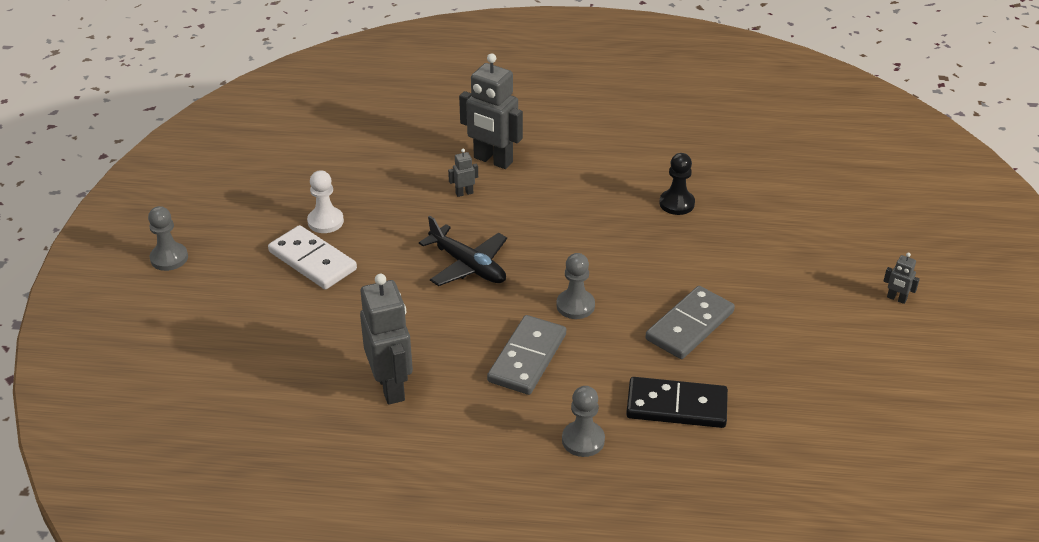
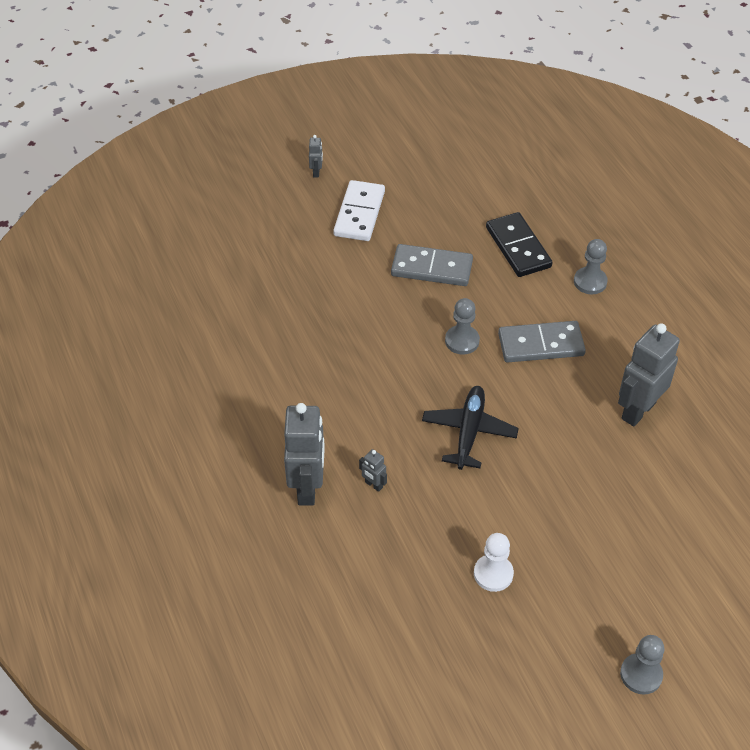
camera: 120 degrees left, 10 degrees up
white domino [268,225,357,289] -> white domino moved to [333,180,385,241]
black pawn [659,153,695,215] -> none

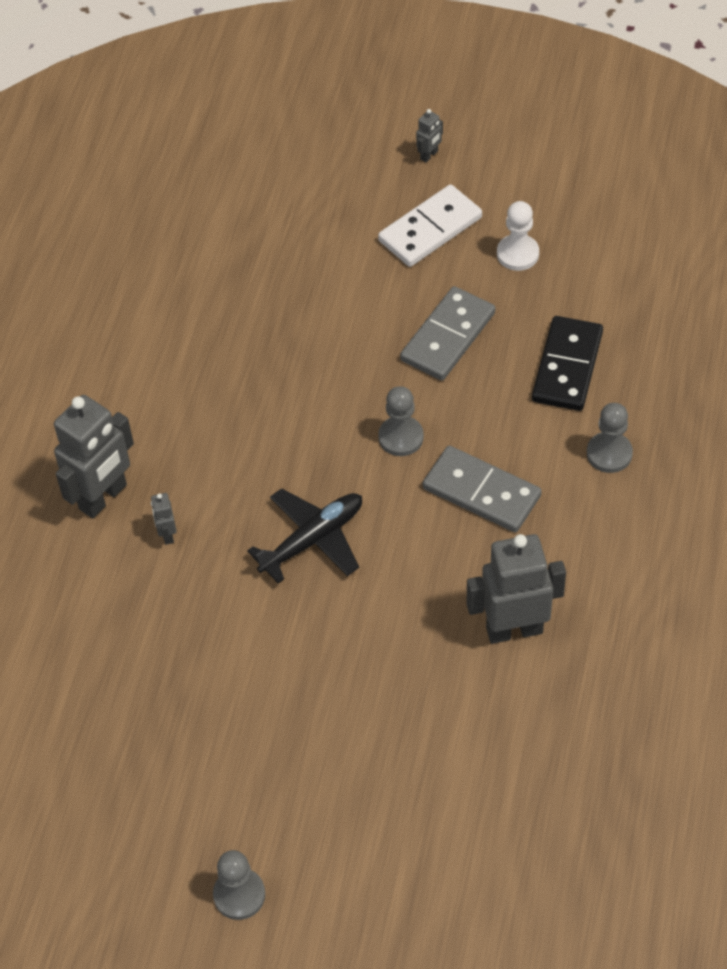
camera: 40 degrees right, 5 degrees up
grey domino [391,244,473,286] -> grey domino turned 75 degrees clockwise [400,286,495,380]
white pawn [474,533,514,592] -> white pawn moved to [497,201,539,271]

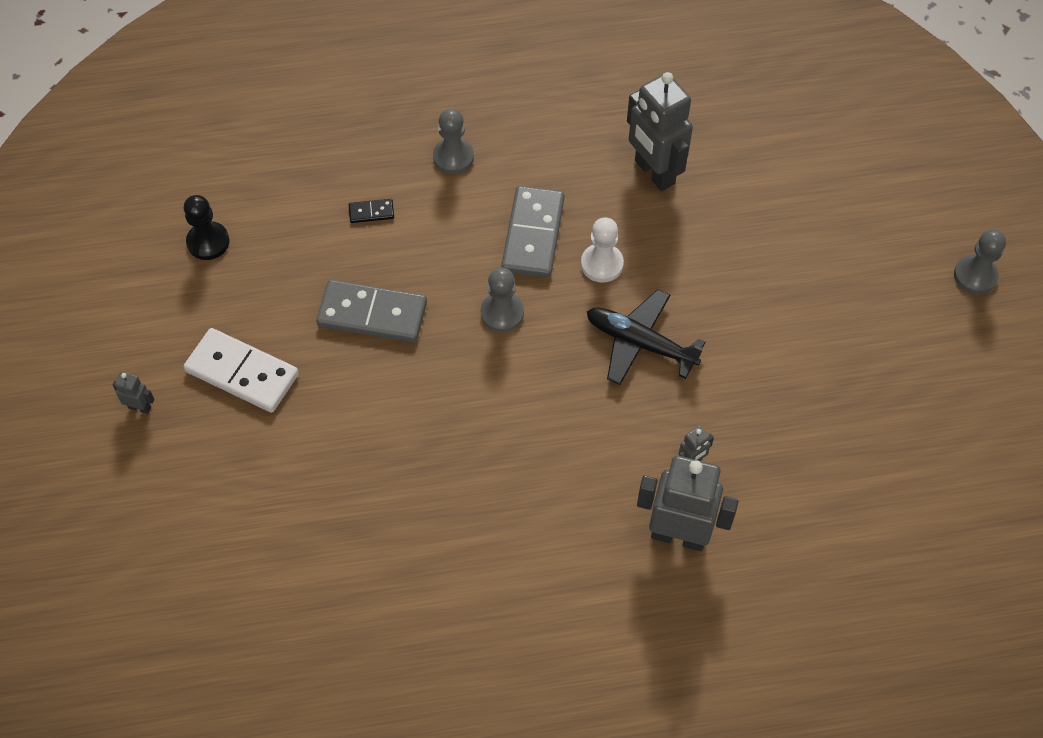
camera: 115 degrees left, 5 degrees up
white pawn [497,201,539,271] -> white pawn moved to [581,218,624,283]
black domino [532,316,603,411] -> black domino [349,199,394,223], size x0.45
none -> black pawn [184,195,229,260]

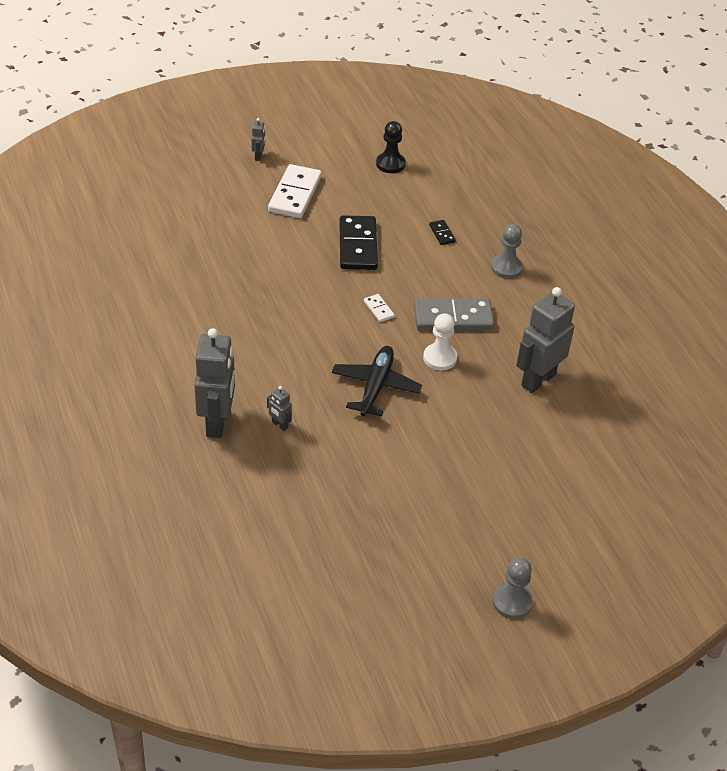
camera: 75 degrees right, 15 degrees down
grey domino [316,280,427,343] -> black domino [339,215,378,270]
grey pawn [480,268,524,332] -> white domino [364,294,395,322]

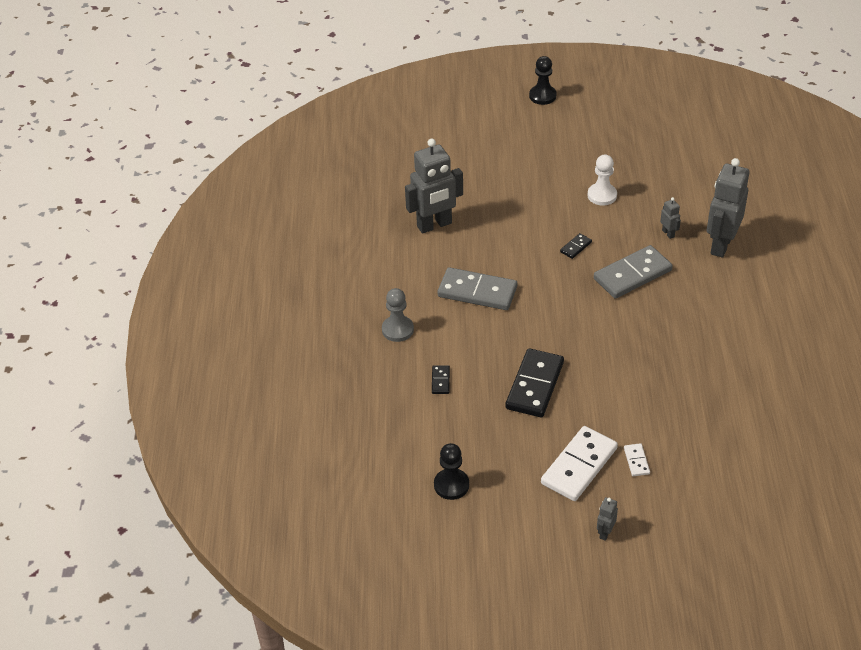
camera: 155 degrees left, 0 degrees up
black plane [332,346,422,416] -> black domino [560,233,592,259]
white domino [364,294,395,322] -> white domino moved to [624,443,650,476]
white pawn [423,313,457,371] -> white pawn moved to [588,154,617,205]
grey pawn [493,558,533,619] -> black pawn [529,56,557,105]
none -> grey domino [594,245,673,299]

